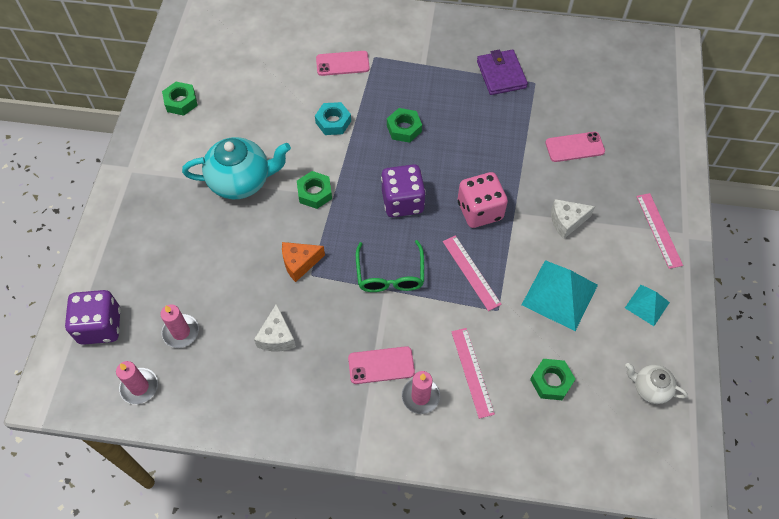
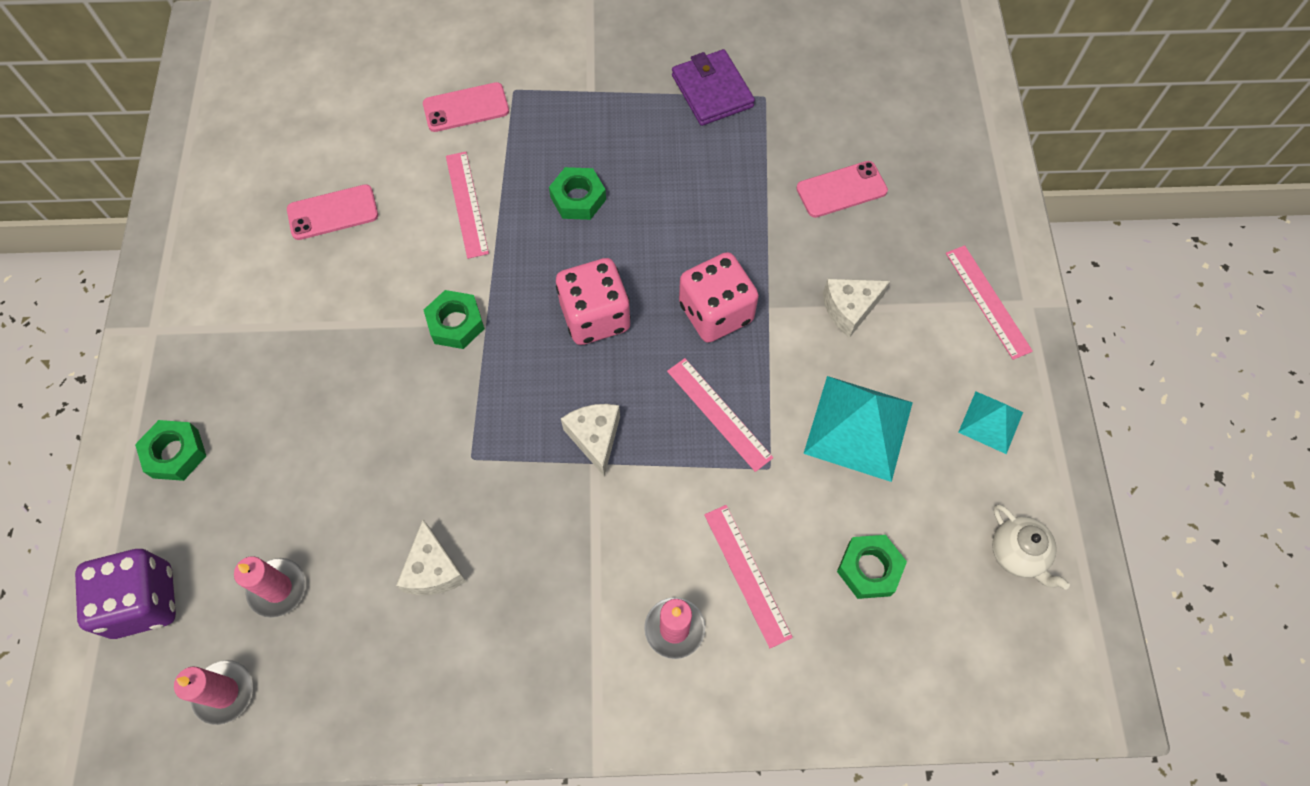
camera: 10 degrees left, 5 degrees up
green nut [162,82,198,116] -> green nut moved to [135,420,206,481]
turquoise teapot [182,137,291,199] -> none
orange cheese [282,242,325,282] -> none
turquoise nut [315,102,351,135] -> pink ruler [446,152,489,259]
pink phone [348,346,415,384] -> pink phone moved to [287,184,378,240]
green glasses [356,240,424,292] -> white cheese [561,404,620,476]
purple dice [381,164,426,217] -> pink dice [556,258,631,345]
white teapot [625,363,688,404] -> white teapot turned 135 degrees counterclockwise [992,504,1070,590]

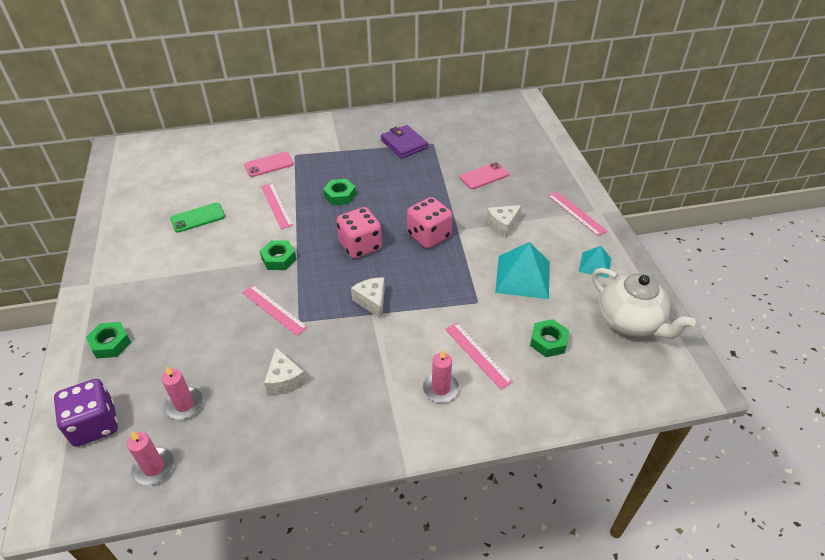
camera: 10 degrees left, 20 degrees down
pink phone [287,184,378,240] -> green phone [170,203,225,233]
pink ruler [667,358,773,472] -> pink ruler moved to [242,285,308,336]
white teapot [992,504,1070,590] -> white teapot [592,268,696,339], size x1.87

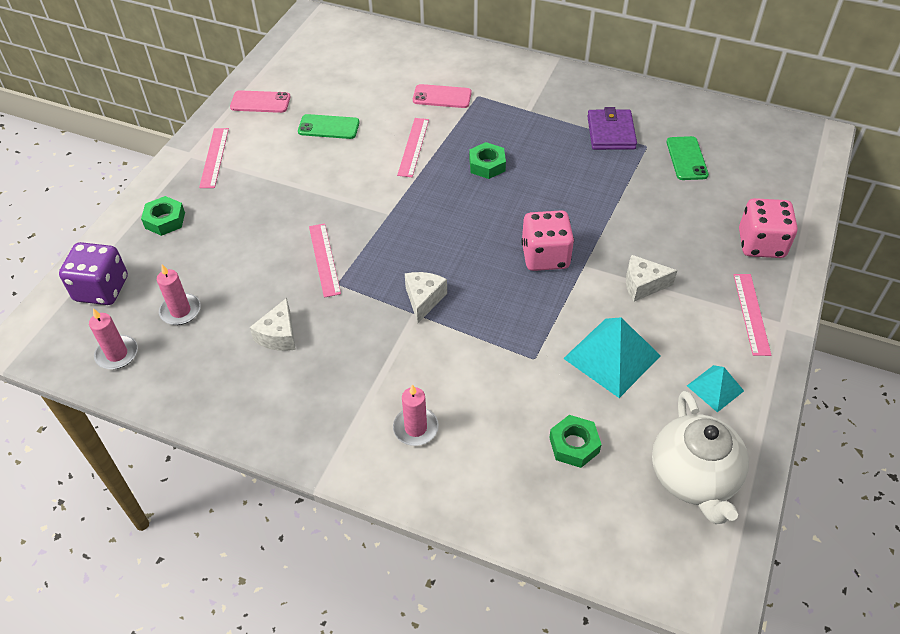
camera: 35 degrees right, 5 degrees up
green nut [260,240,296,270] -> none
pink dice [337,207,382,259] -> pink dice moved to [739,198,798,258]
pink ruler [445,323,513,390] -> pink ruler moved to [199,128,229,188]
pink phone [460,162,509,189] -> pink phone moved to [230,90,291,113]
none -> green phone [667,136,709,180]

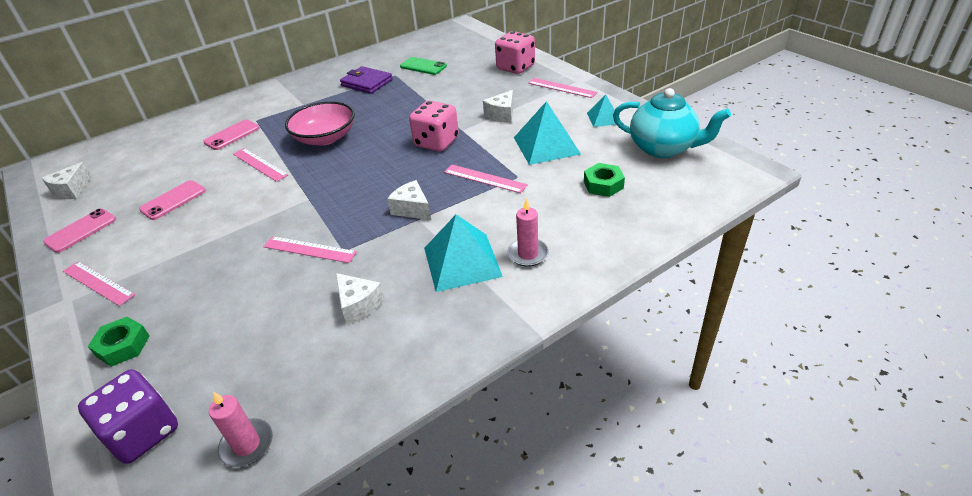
camera: 55 degrees left, 10 degrees down
pink candle [157,264,201,325] -> none
green phone [298,114,360,139] -> pink phone [139,180,206,220]
green nut [469,142,506,179] -> pink bowl [285,101,355,146]
white teapot [652,391,749,524] -> turquoise teapot [613,88,731,158]
none -> white cheese [41,162,92,199]
none -> turquoise pyramid [424,214,503,292]
none -> pink ruler [444,165,528,193]

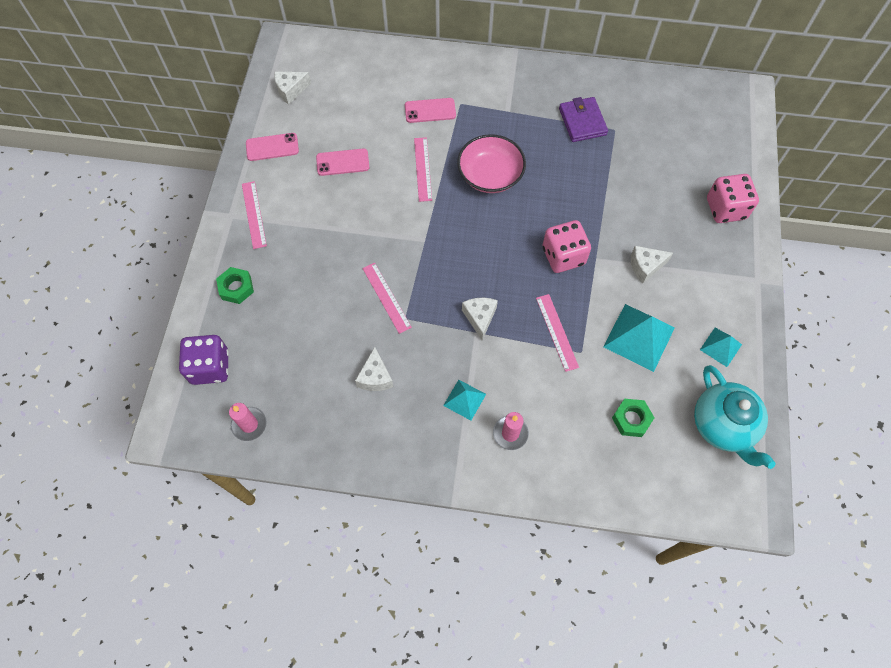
camera: 40 degrees right, 25 degrees up
green phone [400,57,447,75] -> none
turquoise pyramid [424,214,503,292] -> turquoise pyramid [443,380,486,420], size x0.56
pink ruler [528,78,598,98] -> none

